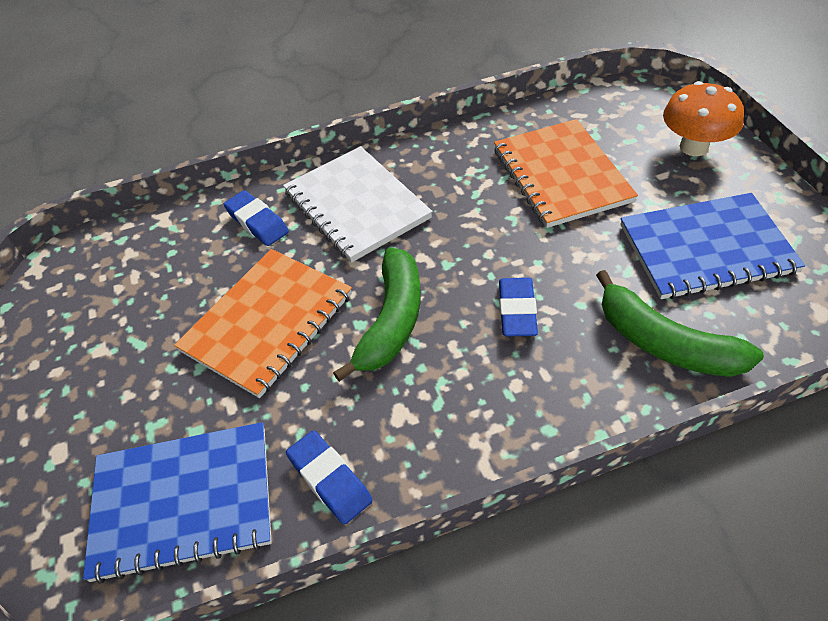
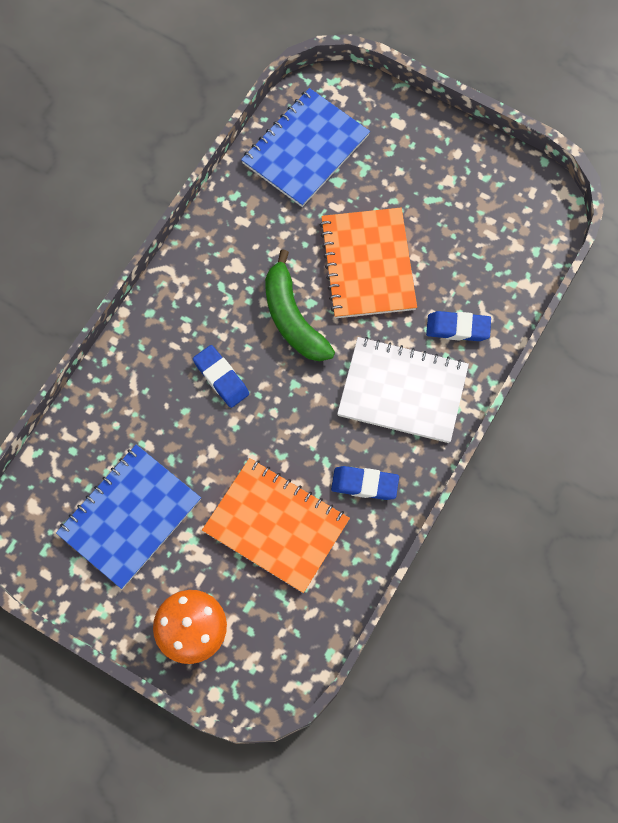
camera: 135 degrees right, 20 degrees up
blue eraser [286,430,373,525] -> blue eraser moved to [331,466,399,500]
green banana [596,270,764,377] -> none

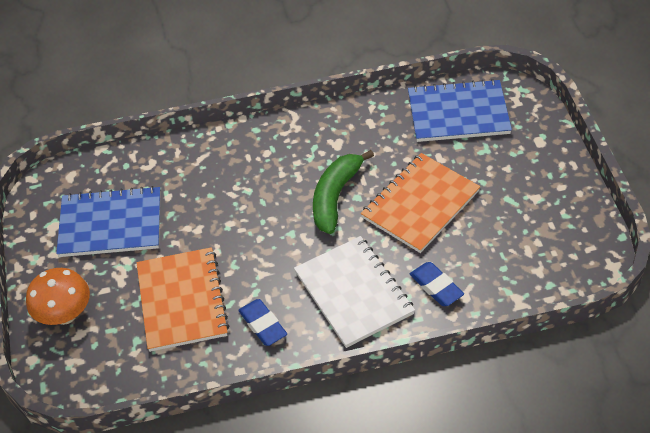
camera: 50 degrees right, 20 degrees down
blue eraser [193,345,249,408] -> none

